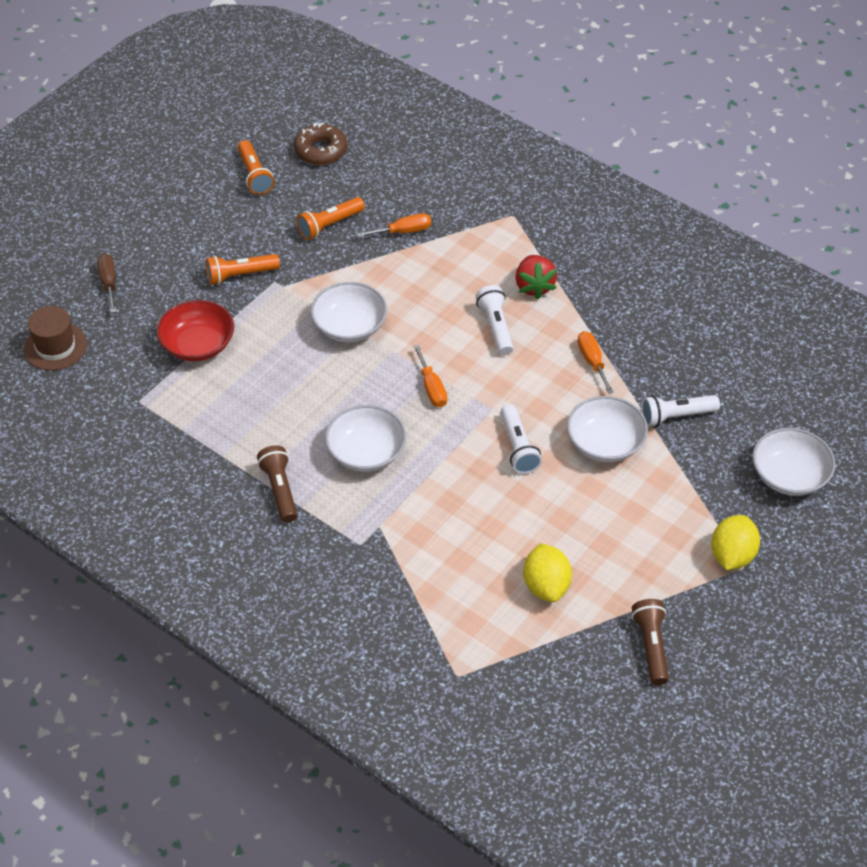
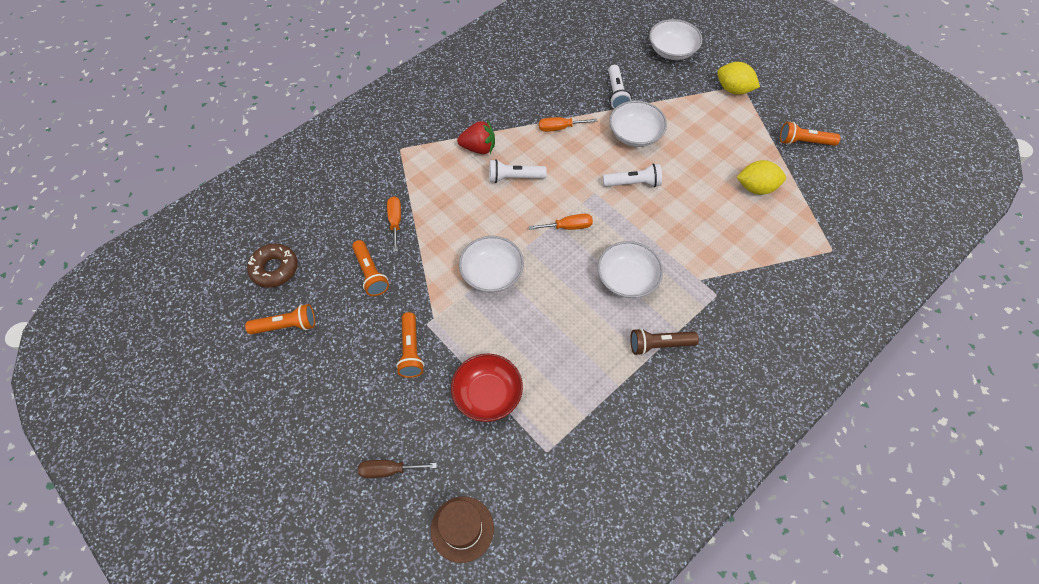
camera: 80 degrees left, 10 degrees up
brown flashlight [632,599,669,685] -> orange flashlight [780,122,840,146]

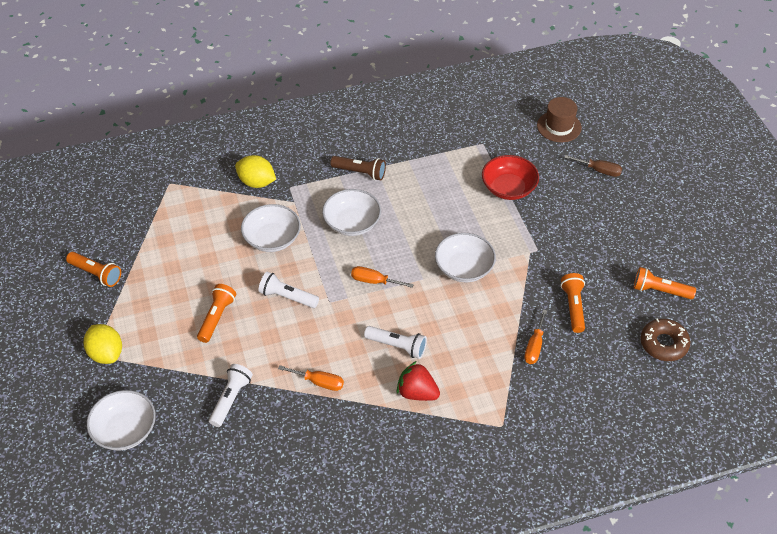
camera: 155 degrees left, 10 degrees down
orange flashlight [396,312,424,378] -> orange flashlight moved to [197,284,236,343]
white bowl [609,101,667,147] -> white bowl moved to [241,204,301,252]
yellow lemon [737,160,786,195] -> yellow lemon moved to [235,155,276,188]

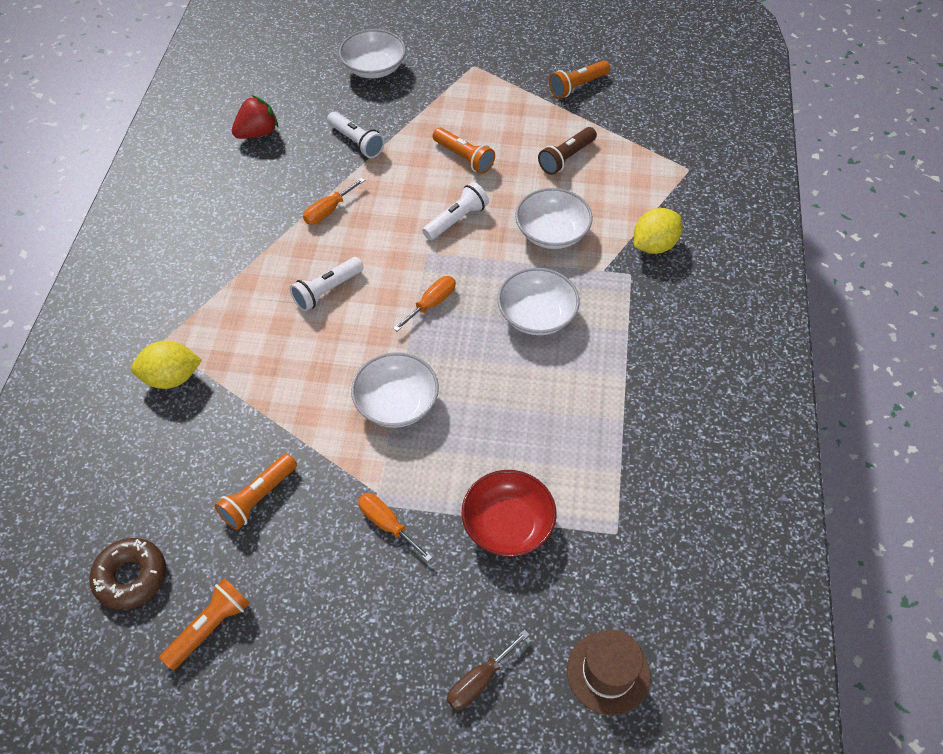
camera: 115 degrees right, 5 degrees up
yellow lemon [84,324,122,364] -> yellow lemon moved to [131,341,202,389]
brown flashlight [330,156,386,180] -> brown flashlight moved to [538,127,597,175]
red strawberry [397,361,440,401] -> red strawberry moved to [232,95,278,139]
orange screwdriver [524,310,547,364] -> orange screwdriver moved to [358,493,432,562]
orange flashlight [561,273,585,333] -> orange flashlight turned 105 degrees clockwise [214,454,297,530]

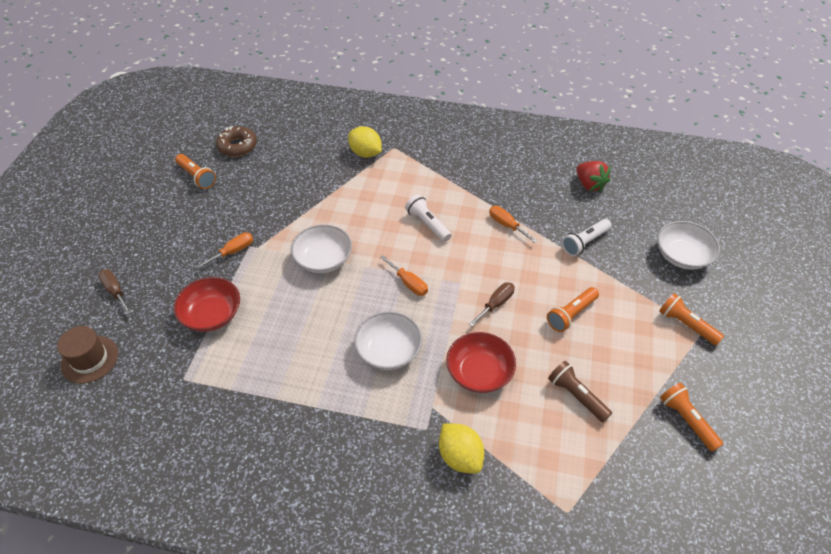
camera: 95 degrees right, 5 degrees down
yellow lemon [131,341,202,389] -> yellow lemon turned 45 degrees counterclockwise [348,126,382,158]
orange flashlight [214,454,297,530] -> orange flashlight moved to [659,293,724,345]
white flashlight [422,182,489,240] -> brown screwdriver [469,282,515,327]
white bowl [515,188,593,249] -> red bowl [446,332,516,393]

